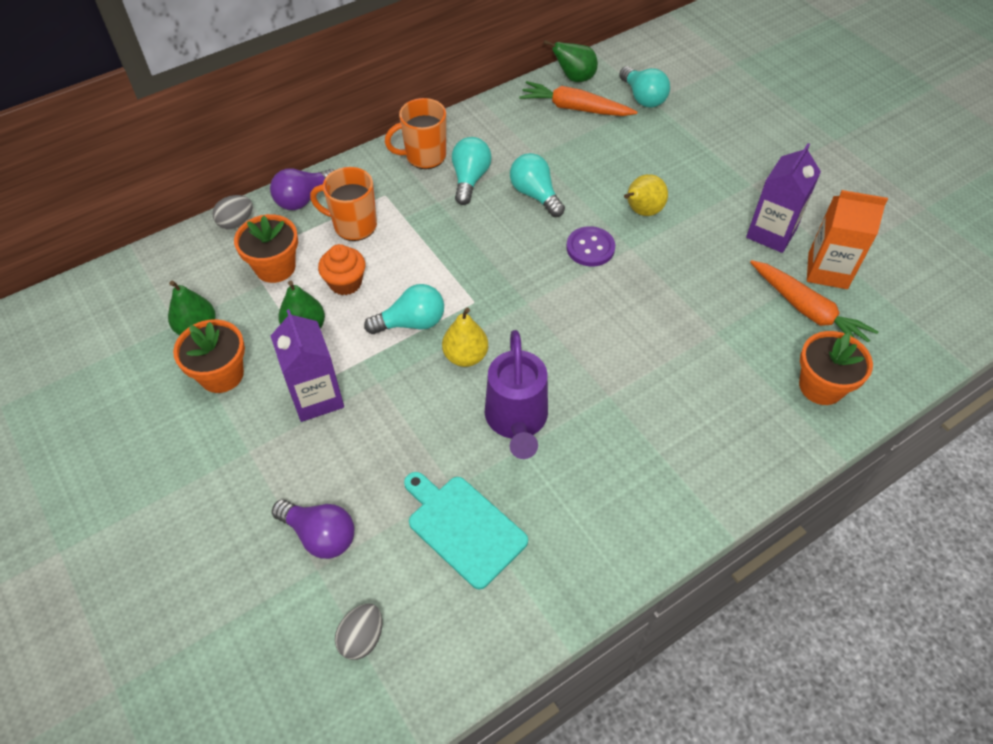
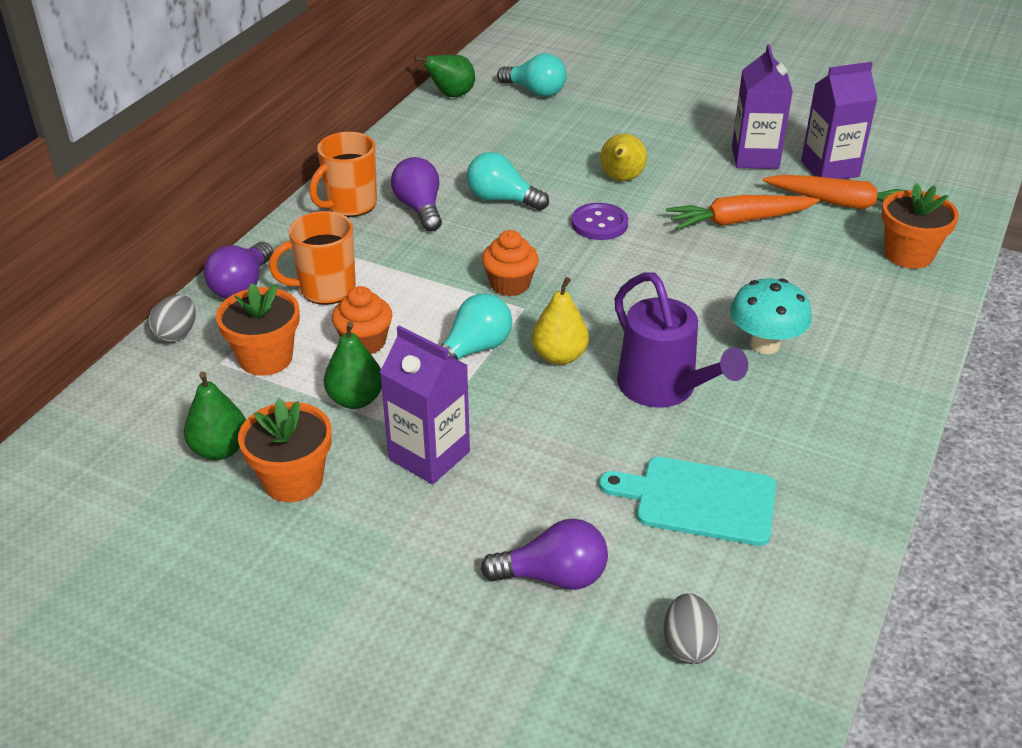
camera: 30 degrees left, 15 degrees down
turquoise light bulb [452,137,492,205] -> purple light bulb [391,157,442,232]
orange carrot [519,81,637,116] -> orange carrot moved to [666,195,820,230]
orange carton [807,190,888,289] -> purple carton [801,62,877,179]
none -> orange cupcake [482,230,539,296]
none -> turquoise mushroom [730,278,812,354]

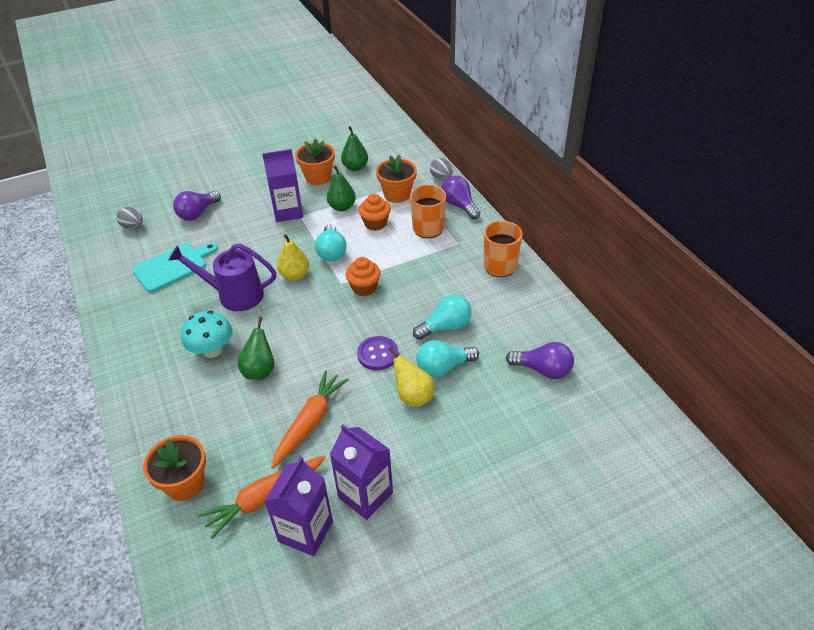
camera: 130 degrees right, 5 degrees up
purple light bulb [391,157,442,232] -> purple light bulb moved to [506,342,574,379]
green pear [414,55,475,97] -> green pear moved to [237,317,275,380]
turquoise light bulb [497,53,567,97] -> turquoise light bulb moved to [416,340,479,377]

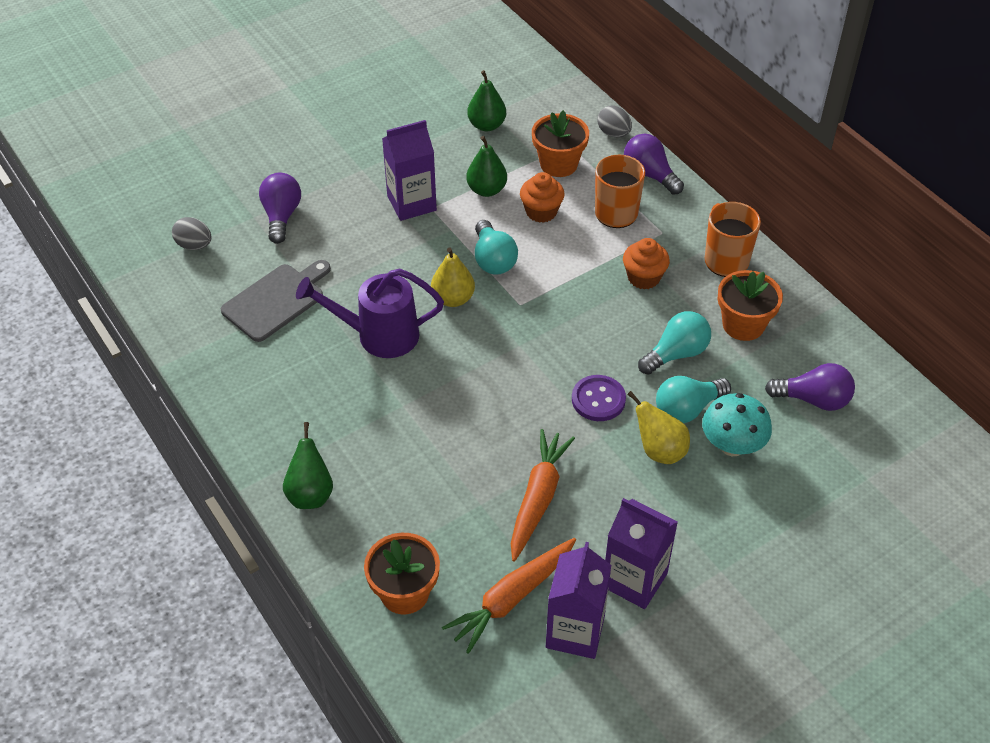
camera: 10 degrees left, 5 degrees up
turquoise cutting board [132,242,218,292] -> grey cutting board [221,260,331,342]
purple light bulb [173,191,221,221] -> purple light bulb turned 150 degrees clockwise [259,172,301,244]
turquoise mushroom [181,311,232,358] -> turquoise mushroom moved to [702,393,772,456]
green pear [237,317,275,380] -> green pear moved to [283,422,333,509]
orange flower pot [295,138,335,185] -> orange flower pot moved to [718,270,783,341]
orange cupcake [345,257,381,296] -> orange cupcake moved to [623,238,670,290]

